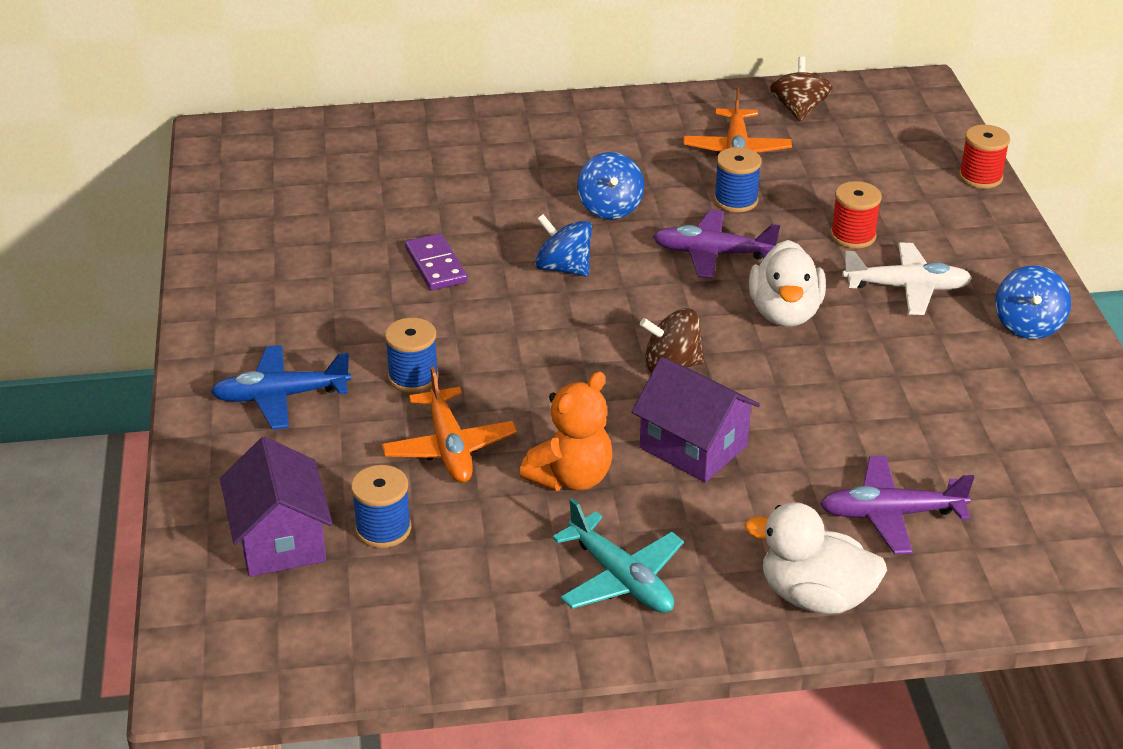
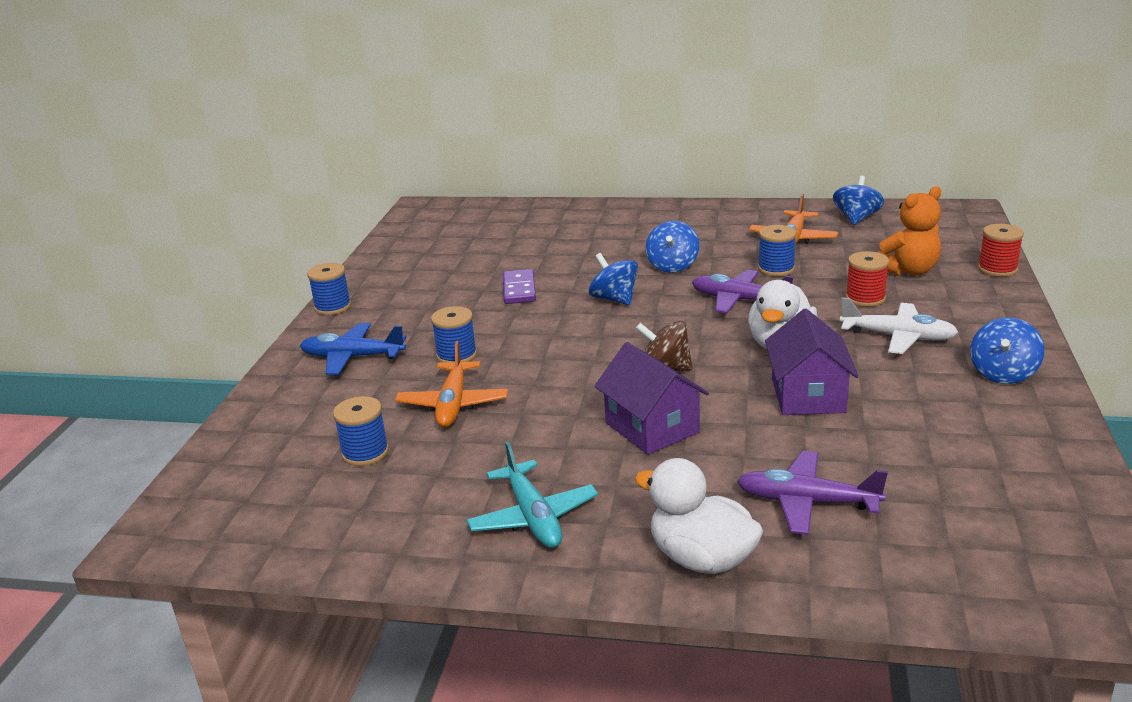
camera: 20 degrees right, 10 degrees down
purple house [220,437,333,577] -> purple house moved to [765,309,859,415]
orange teddy bear [519,371,612,491] -> orange teddy bear moved to [877,186,941,275]
brown spinning top [770,56,833,122] -> blue spinning top [833,176,884,225]
none -> blue spool [307,263,351,315]

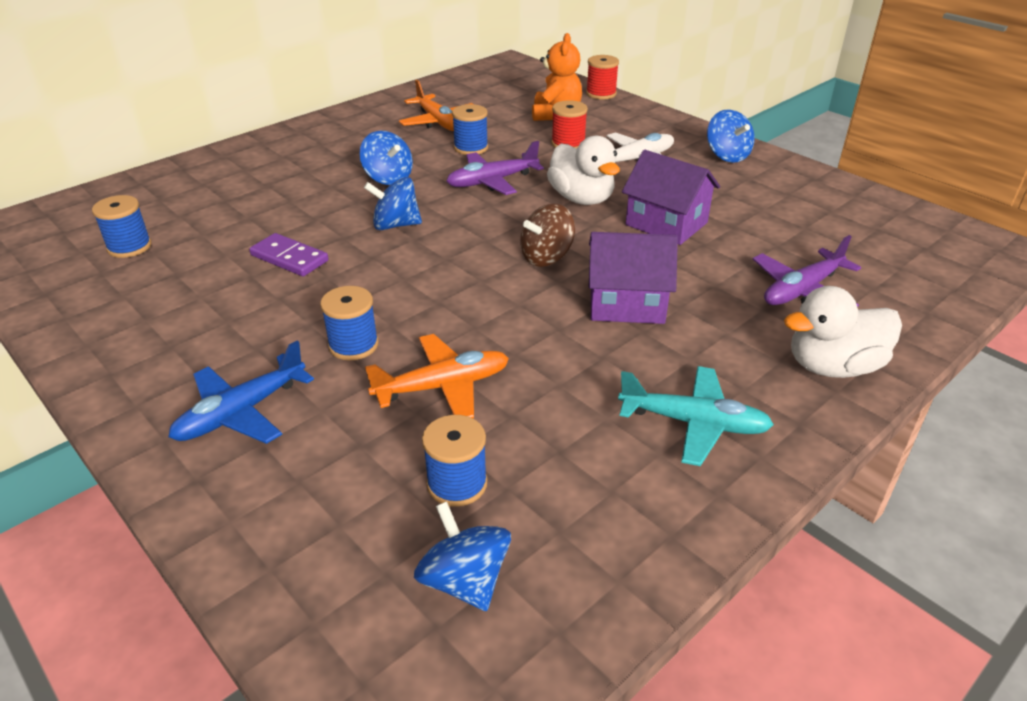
camera: 55 degrees left, 10 degrees up
blue spool [307,263,351,315] -> blue spool moved to [92,195,152,258]
orange plane [395,341,508,427] -> orange plane turned 60 degrees counterclockwise [365,334,509,418]
blue spinning top [833,176,884,225] -> blue spinning top moved to [414,501,511,611]

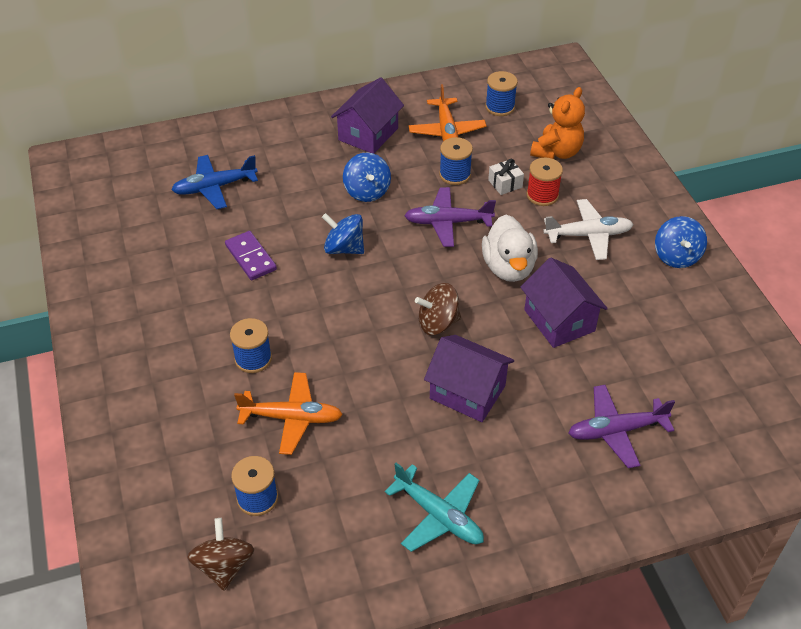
camera: 25 degrees right, 10 degrees up
blue spool [92,195,152,258] -> blue spool moved to [485,71,518,116]
blue plane [168,340,314,444] -> blue plane moved to [171,155,258,209]
blue spinning top [414,501,511,611] -> brown spinning top [187,518,254,591]
red spool [586,55,619,100] -> none
white duck [784,286,902,378] -> none
none -> purple house [331,77,404,153]
none -> white gift [488,159,524,195]

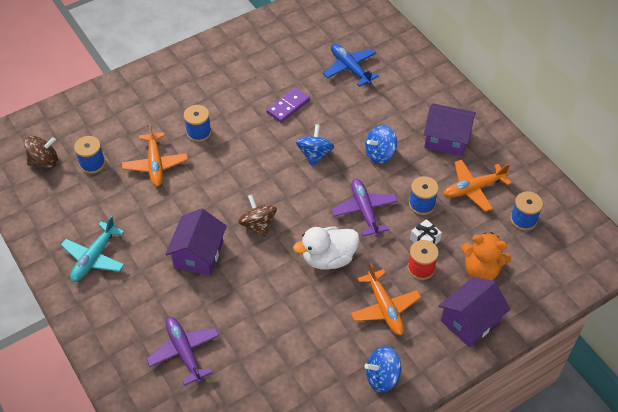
camera: 75 degrees right, 5 degrees up
purple house [520,257,608,348] -> purple house moved to [438,277,510,347]
white plane [543,199,634,260] -> orange plane [351,263,421,335]

